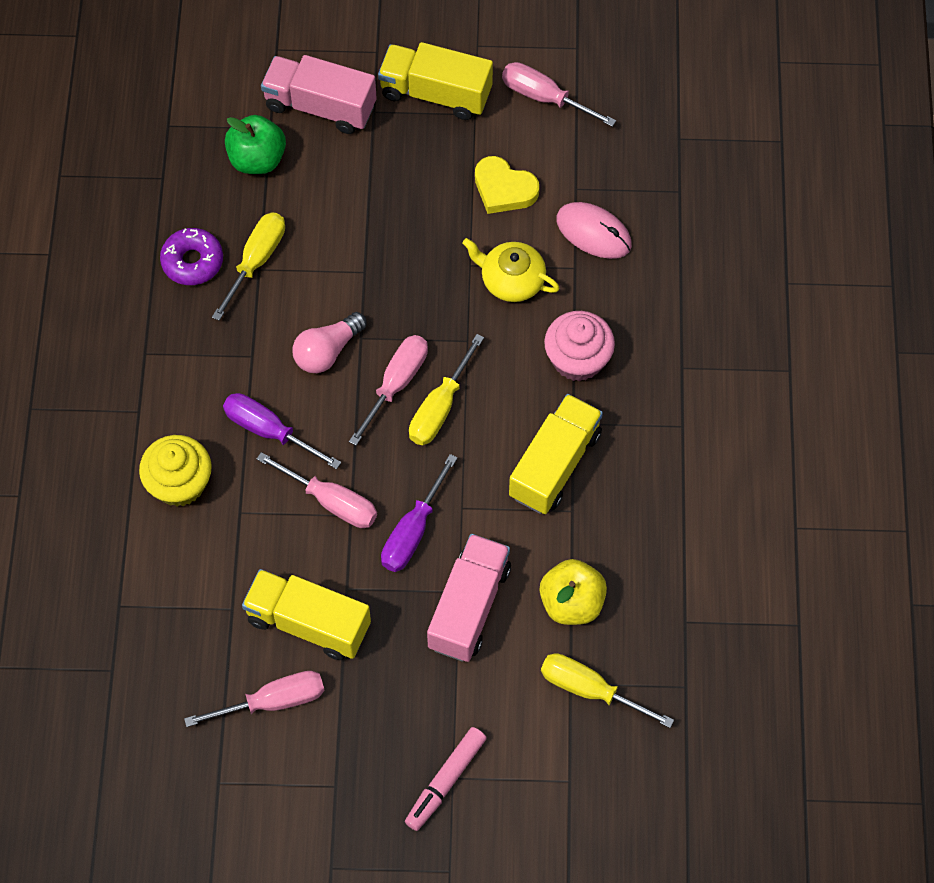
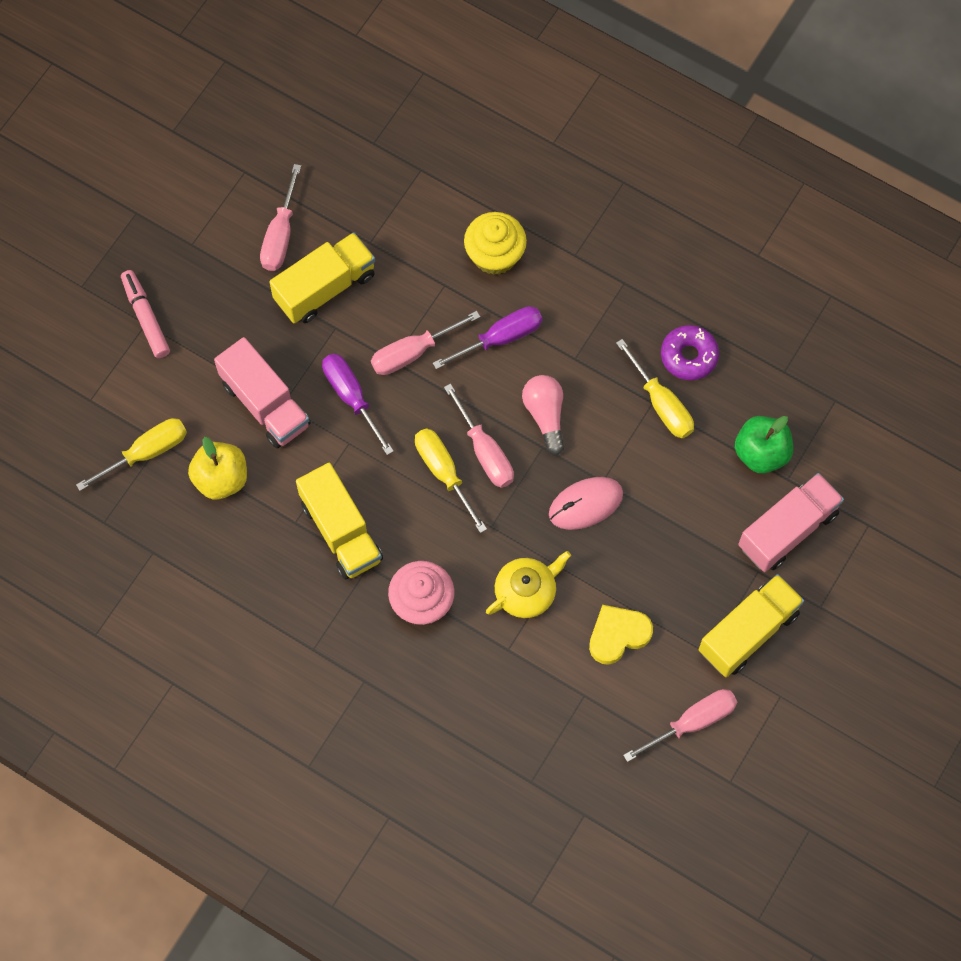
camera: 120 degrees right, 5 degrees up
pink mouse [556,202,632,259] -> pink mouse moved to [549,477,623,530]

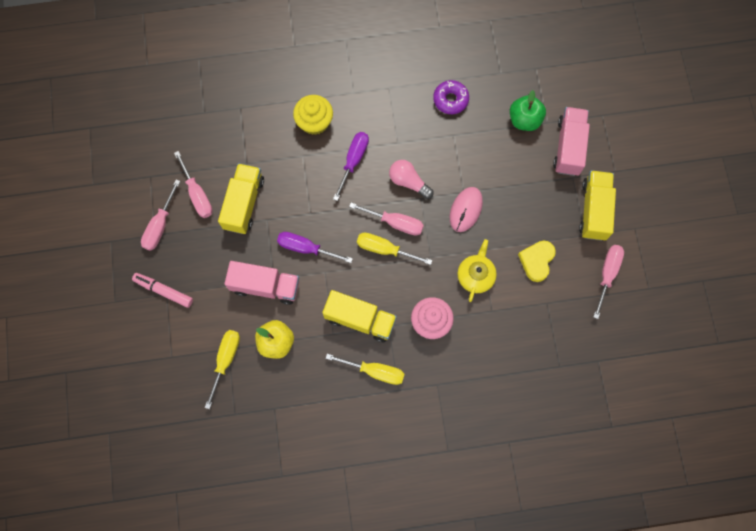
camera: 40 degrees left, 5 degrees up
pink screwdriver [371,311,480,375] -> pink screwdriver moved to [141,180,180,251]
yellow screwdriver [616,339,694,438] -> yellow screwdriver moved to [325,354,404,385]

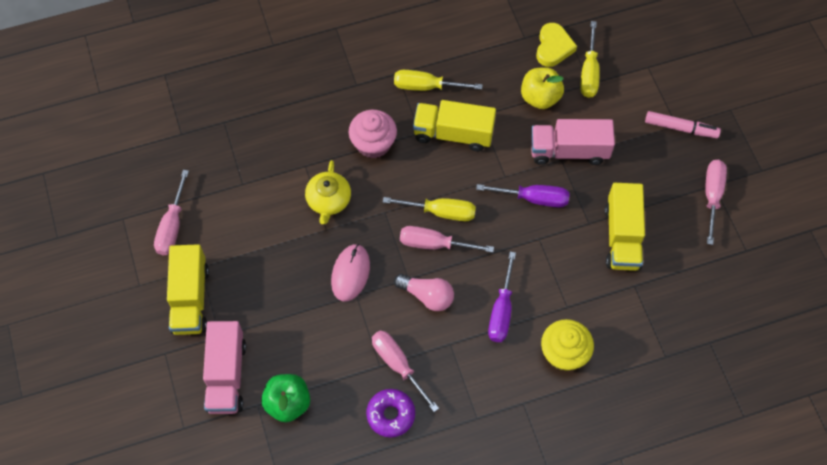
camera: 170 degrees right, 10 degrees down
pink screwdriver [174,151,213,218] -> pink screwdriver moved to [372,330,439,412]
yellow heart [518,241,556,282] -> yellow heart moved to [536,23,577,67]

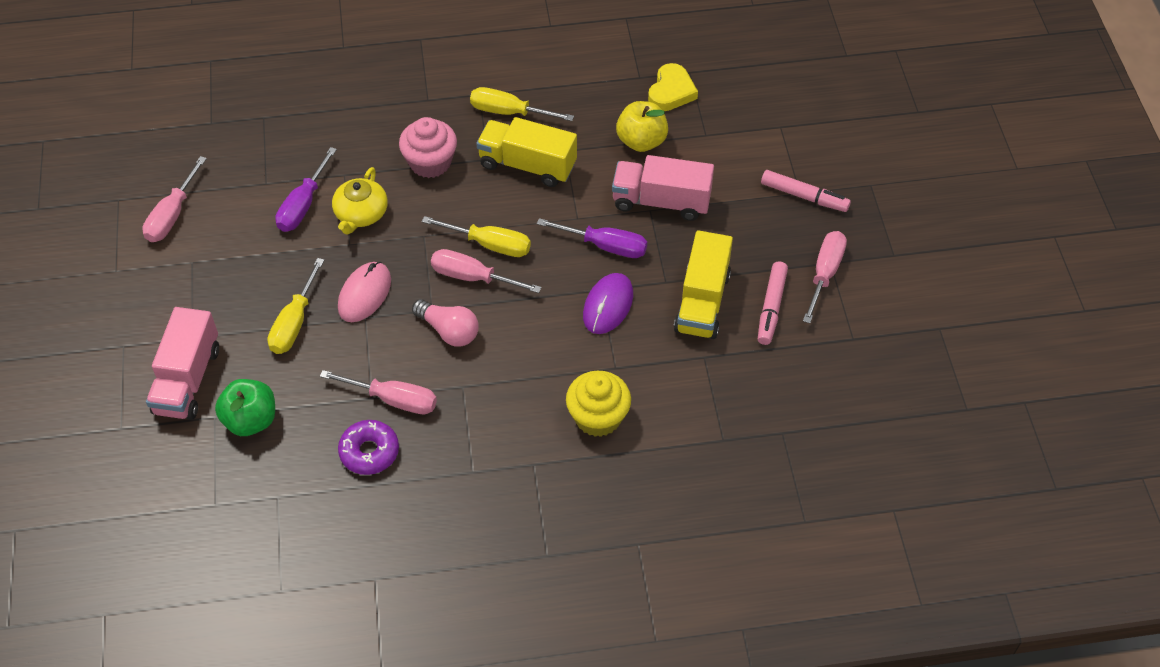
camera: 10 degrees right, 10 degrees down
yellow truck [167,244,209,335] -> none
pink screwdriver [372,330,439,412] -> pink screwdriver turned 135 degrees clockwise [320,370,437,414]
purple screwdriver [488,252,516,342] -> purple screwdriver moved to [275,147,337,232]
yellow screwdriver [580,21,600,98] -> yellow screwdriver moved to [267,258,324,354]
none -> purple mouse [583,273,633,334]
none -> pink marker [758,261,788,345]

